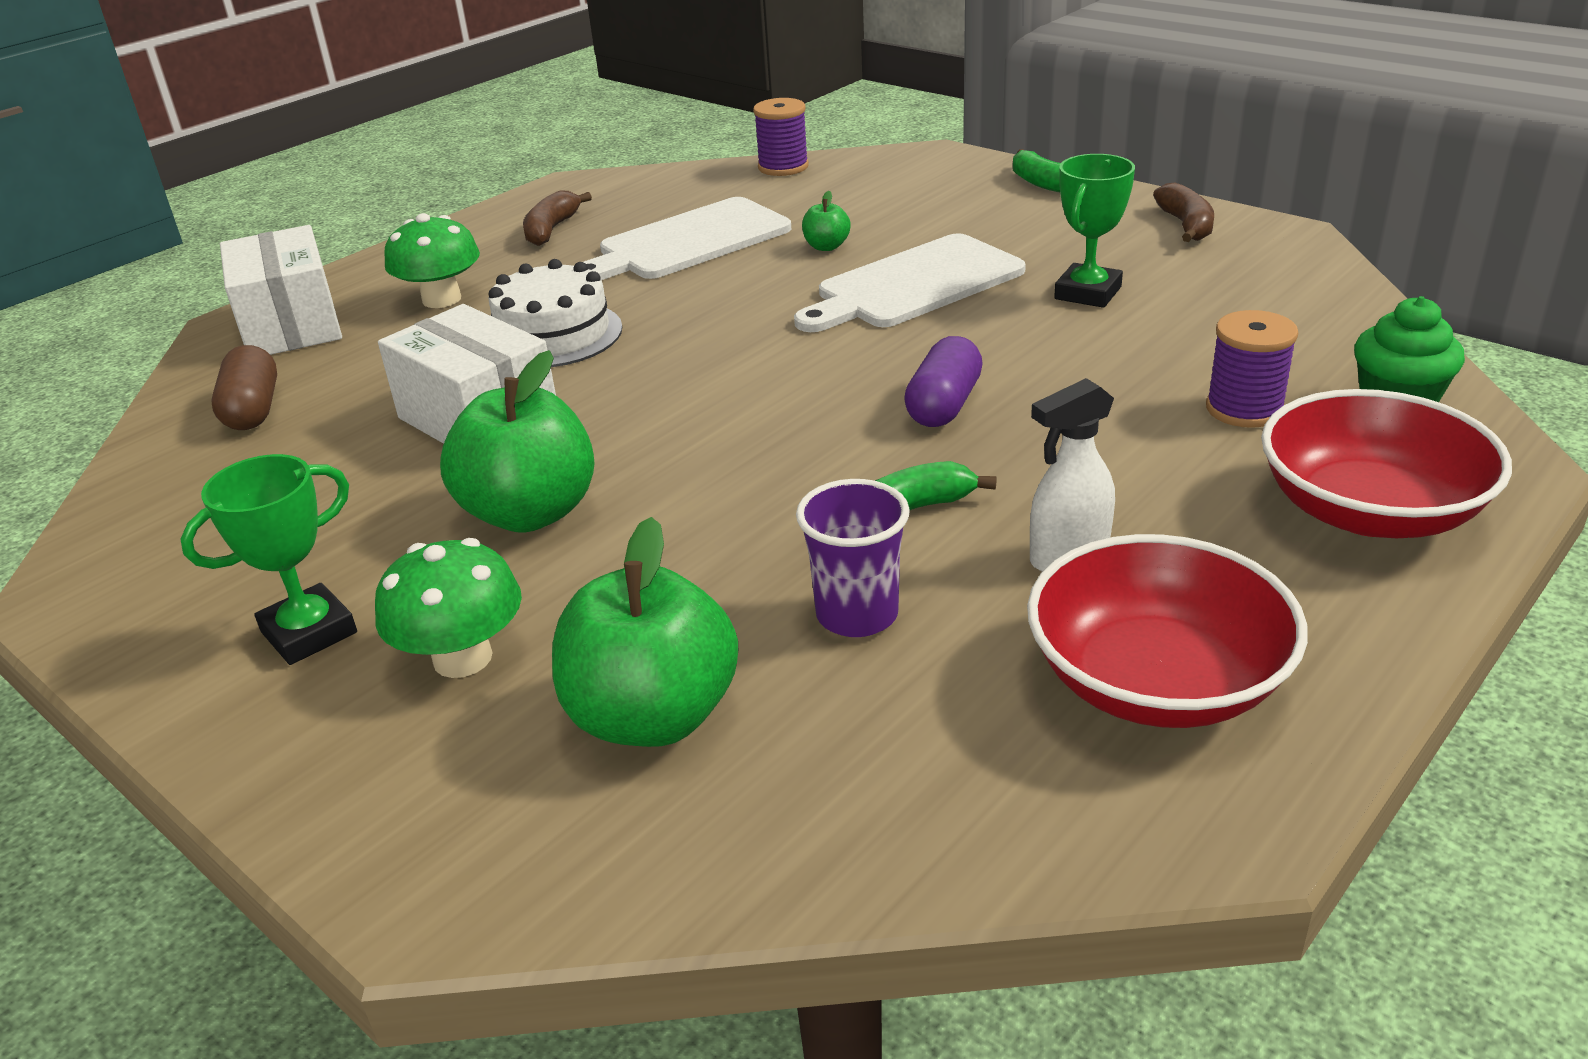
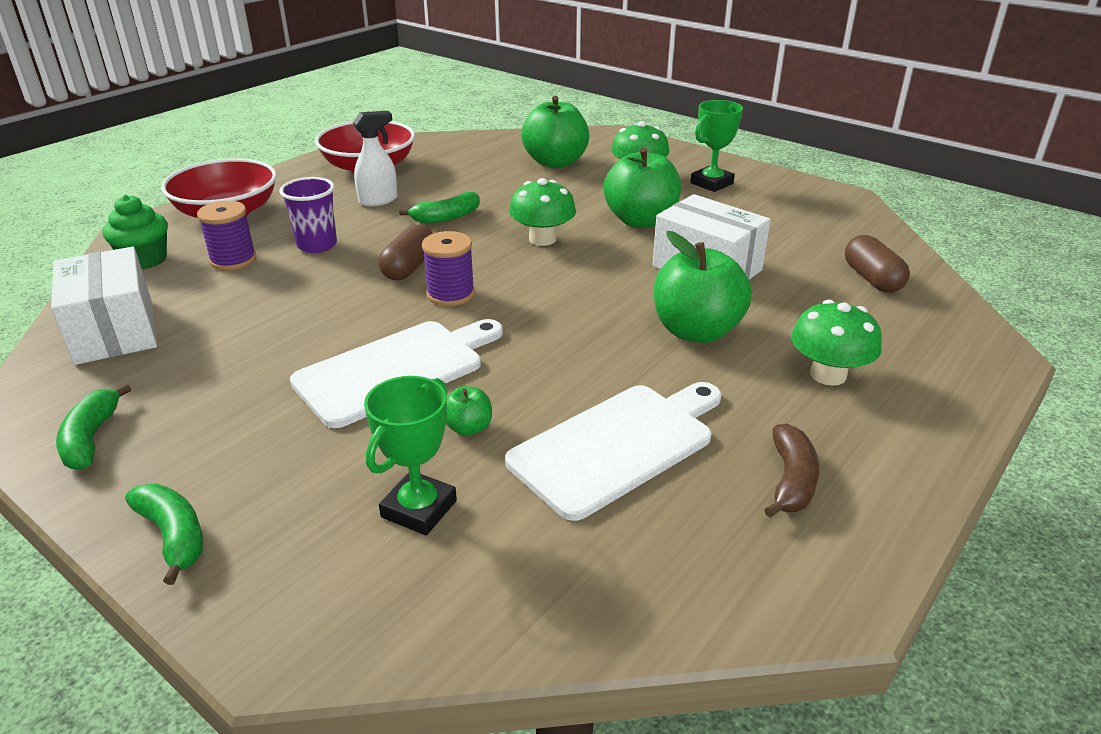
camera: 175 degrees right, 0 degrees up
white box [220,225,342,355] -> white box moved to [51,247,157,365]
white cake [489,259,622,367] -> green apple [654,231,752,343]
purple spool [753,98,809,176] -> purple spool moved to [422,231,475,306]
purple cup [796,479,910,637] -> purple cup moved to [279,177,337,253]
purple capsule [904,336,983,427] -> brown capsule [378,225,433,280]
green trophy [1054,154,1135,308] -> green trophy moved to [364,376,457,535]
brown banana [1153,182,1214,242] -> green banana [56,383,131,470]
none -> green mushroom [509,178,576,246]

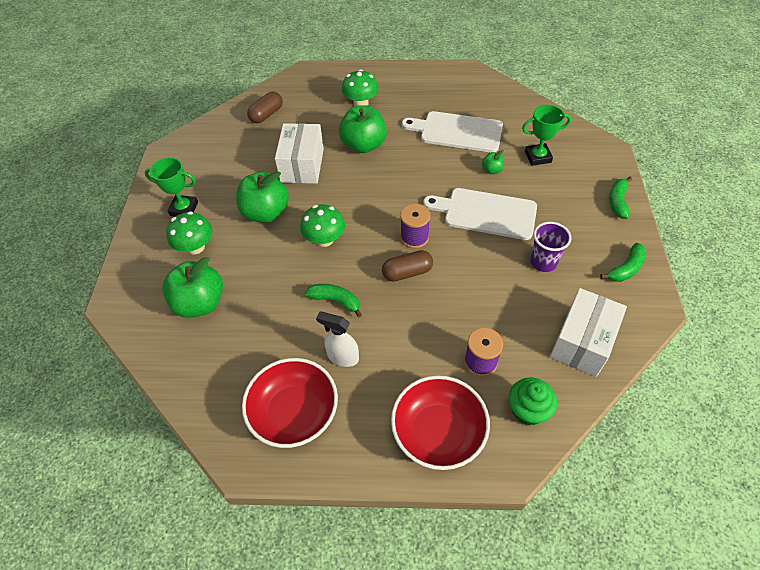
camera: 125 degrees left, 20 degrees up
purple cup [279,177,337,253] -> purple cup moved to [530,222,572,272]
brown banana [764,424,819,518] -> none

